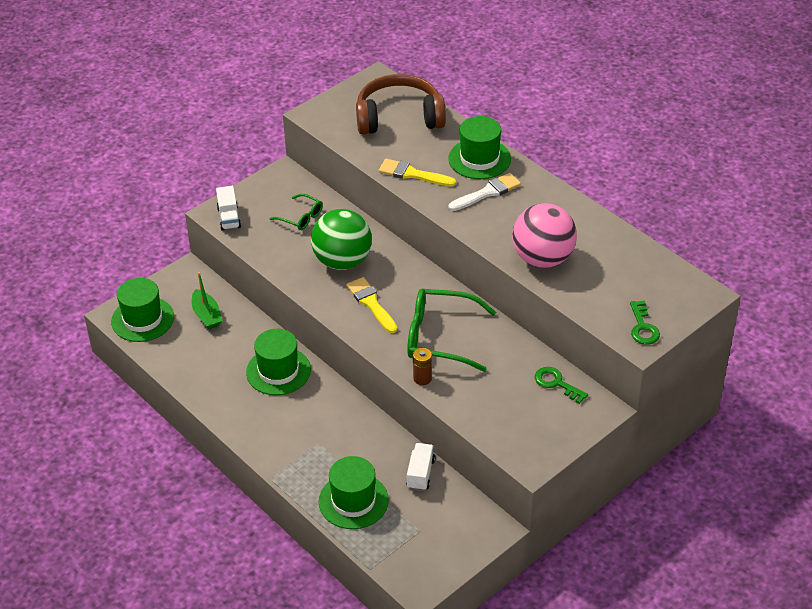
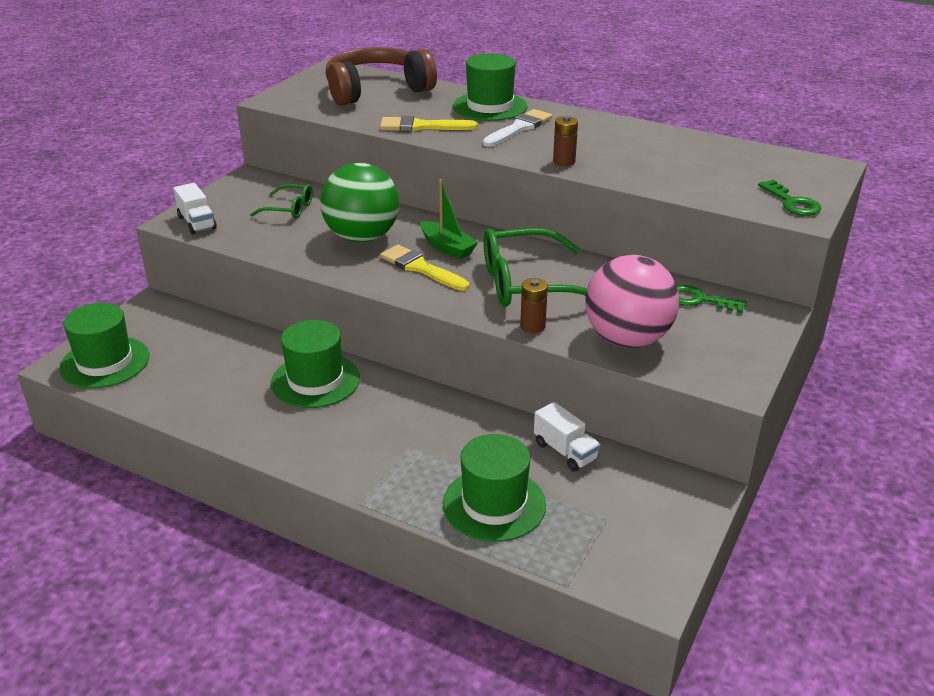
camera: 20 degrees left, 10 degrees down
green boat [192,272,222,330] -> green boat moved to [420,179,478,259]
white truck [406,443,435,491] -> white truck turned 150 degrees clockwise [534,402,600,472]
pink ball [512,203,577,268] -> pink ball moved to [585,255,679,348]
none -> brown battery [553,116,578,166]

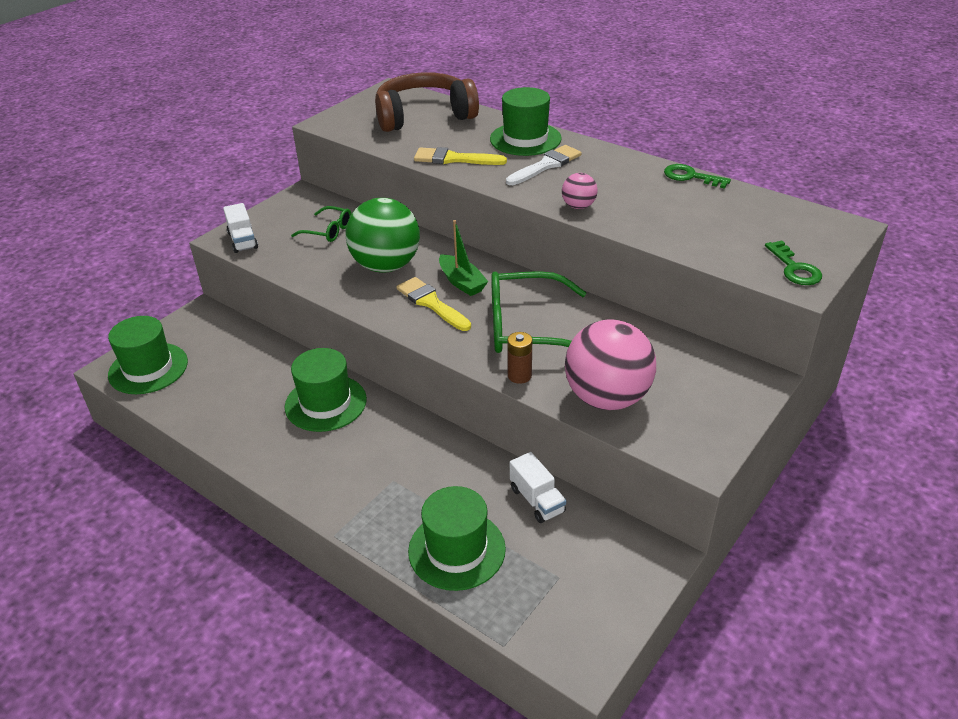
camera: 10 degrees right, 5 degrees up
brown battery [553,116,578,166] -> pink ball [562,173,597,209]
green key [677,285,747,313] -> green key moved to [664,164,731,189]

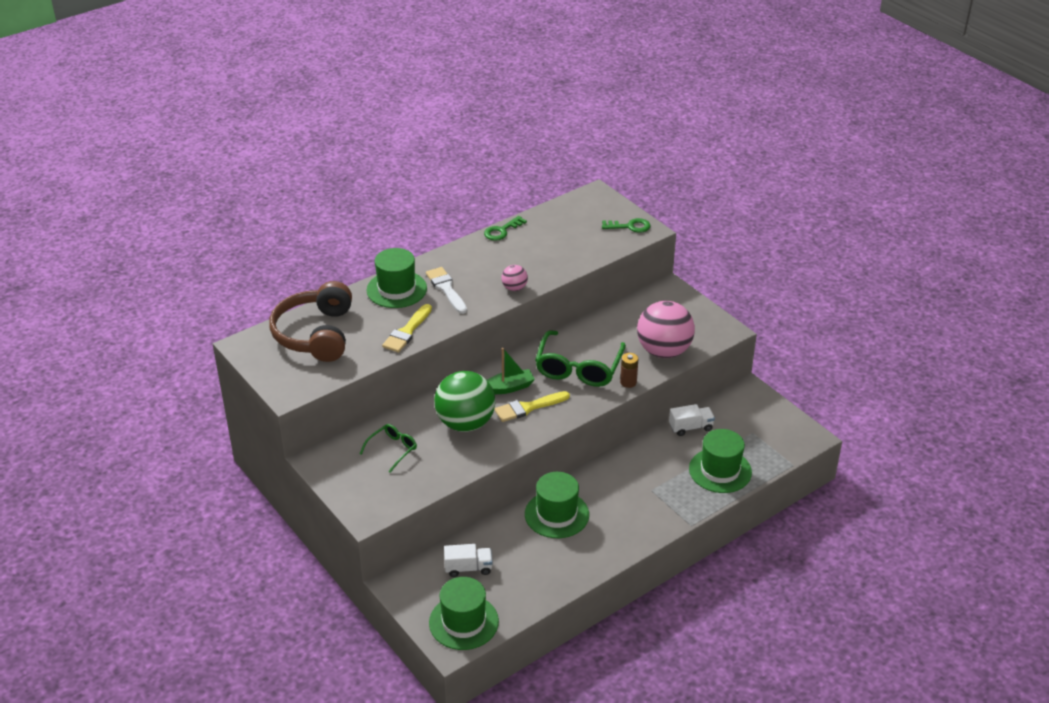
camera: 75 degrees left, 0 degrees up
white truck [223,203,258,253] -> white truck moved to [444,544,492,577]

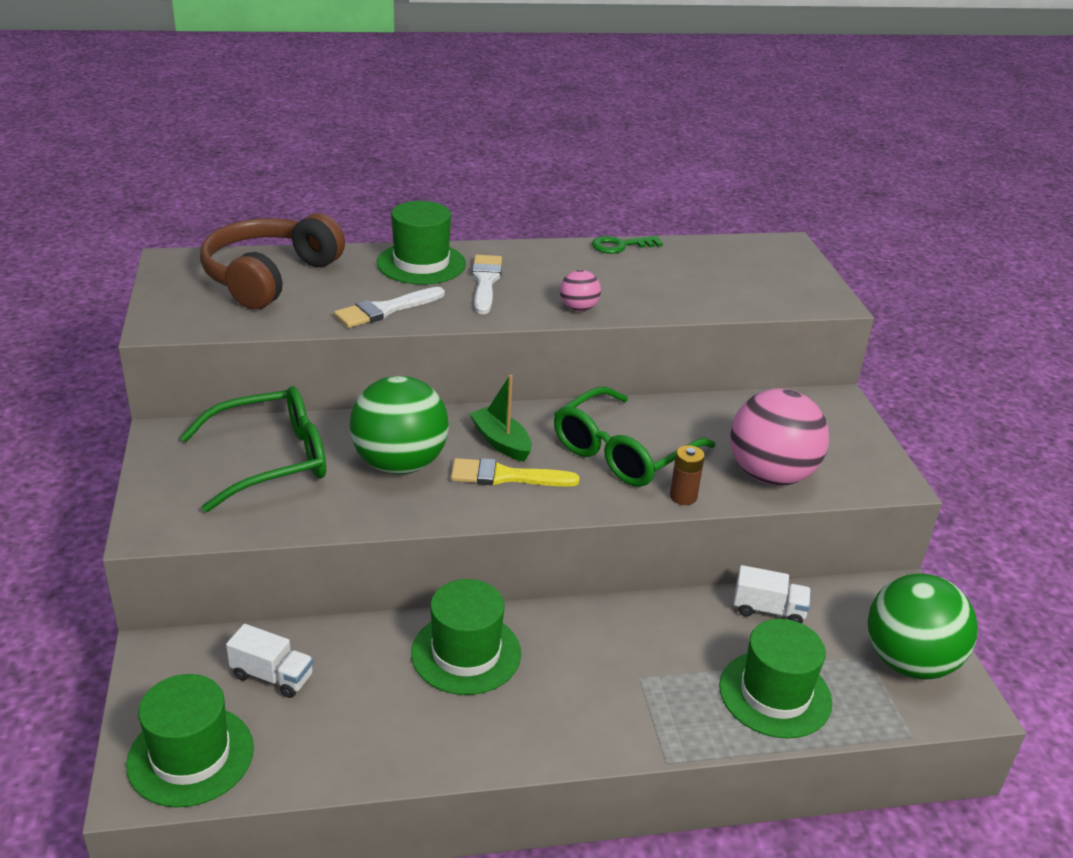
camera: 25 degrees right, 5 degrees down
green glasses [360,424,417,473] -> green glasses [180,386,326,512], size x1.90
yellow brush [382,304,432,353] -> white brush [334,287,445,328]
green boat [487,348,535,394] -> green boat turned 135 degrees counterclockwise [469,375,532,462]
green key [602,218,650,233] -> none
none -> green ball [867,573,978,679]

